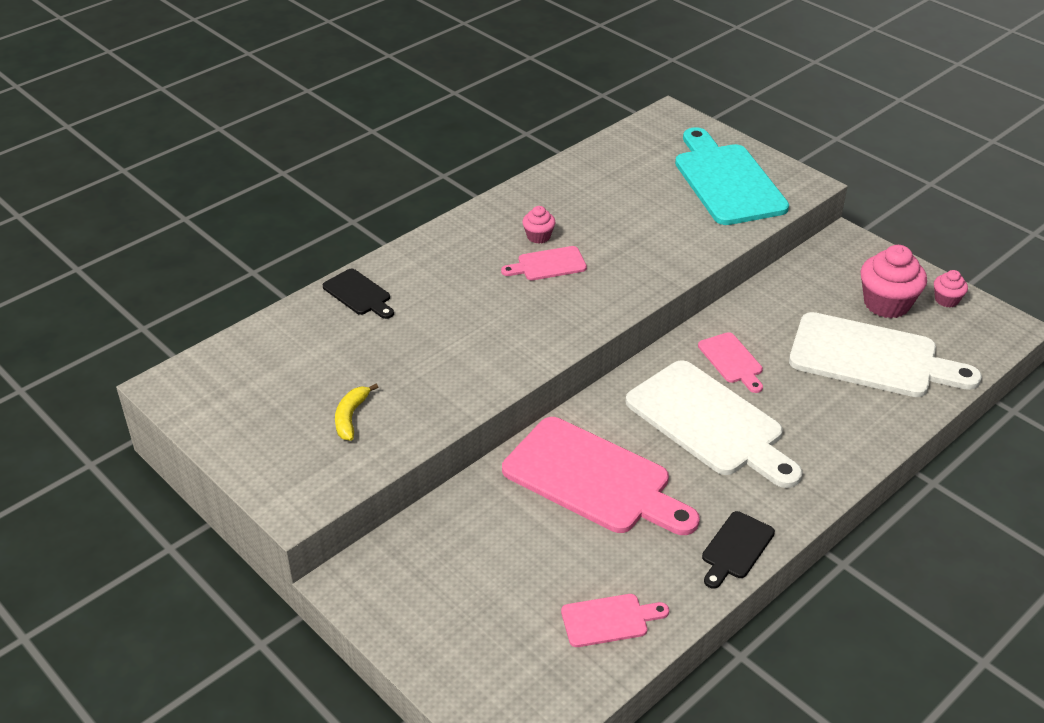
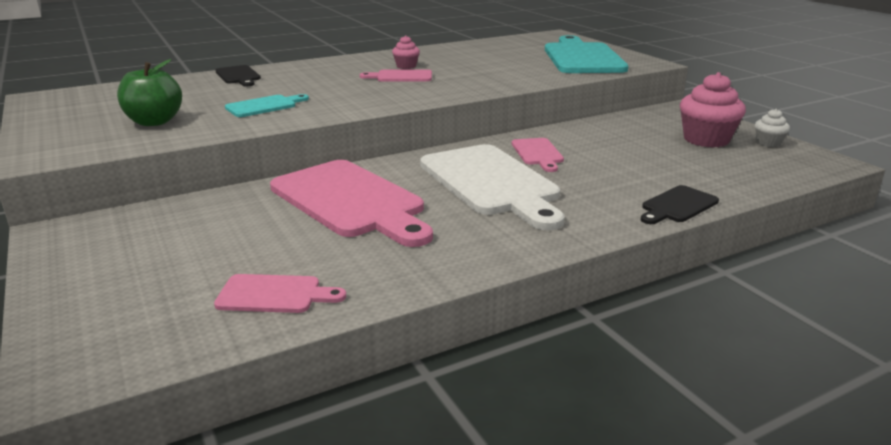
camera: 15 degrees right, 15 degrees down
yellow banana [335,384,378,441] -> green apple [117,59,182,126]
black cutting board [702,511,775,589] -> black cutting board moved to [641,185,719,224]
white cutting board [789,312,982,397] -> none
pink cupcake [934,270,968,307] -> white cupcake [755,109,790,147]
none -> turquoise cutting board [225,94,309,117]

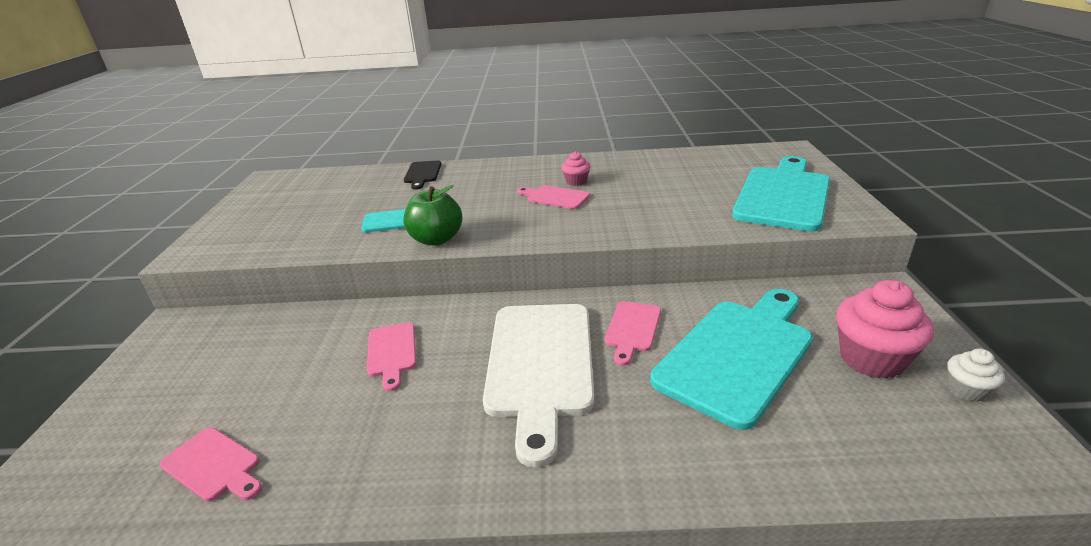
camera: 30 degrees right, 5 degrees up
green apple [117,59,182,126] -> green apple moved to [403,185,462,246]
pink cutting board [270,160,433,247] -> pink cutting board [367,323,416,391], size x0.48
black cutting board [641,185,719,224] -> none
none -> turquoise cutting board [650,289,813,430]

